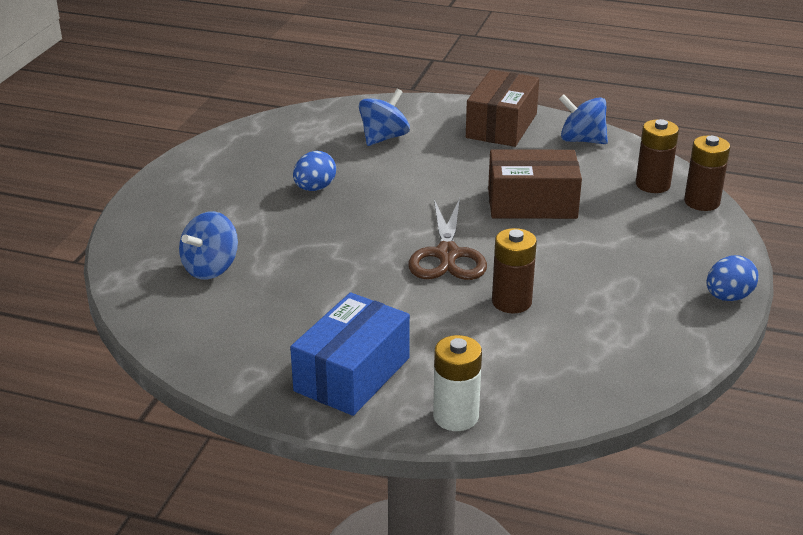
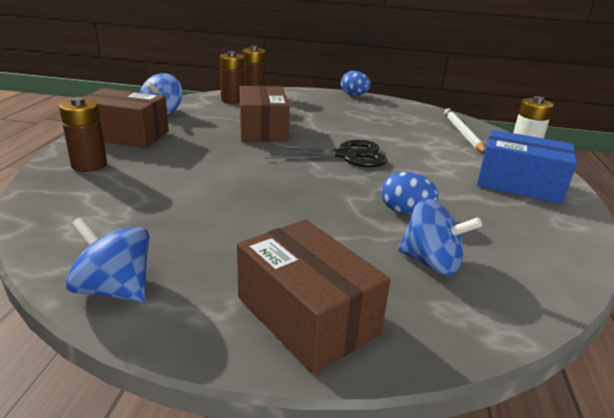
camera: 100 degrees left, 5 degrees down
blue egg [293,151,336,191] -> blue egg moved to [381,172,439,214]
blue spinning top [359,89,410,146] -> blue spinning top moved to [66,217,149,302]
brown scissors [408,198,487,280] -> black scissors [264,140,387,167]
brown battery [492,228,537,313] -> brown battery moved to [59,97,107,172]
none -> brown box [237,219,390,374]
none -> white pencil [444,108,486,153]

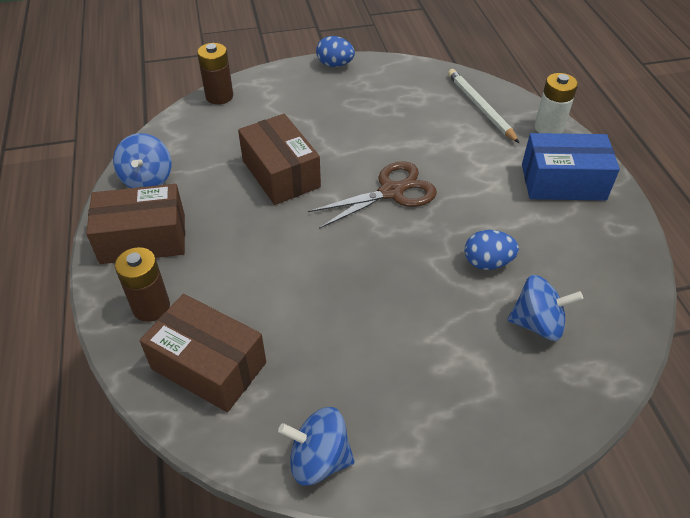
camera: 20 degrees left, 20 degrees up
brown battery [220,51,244,104] -> none
brown box [237,219,390,374] -> brown box moved to [140,294,266,412]
black scissors [264,140,387,167] -> brown scissors [308,161,437,229]

